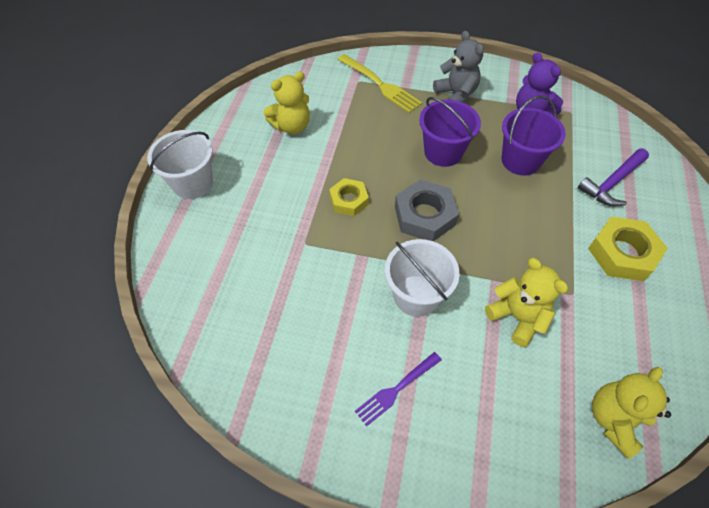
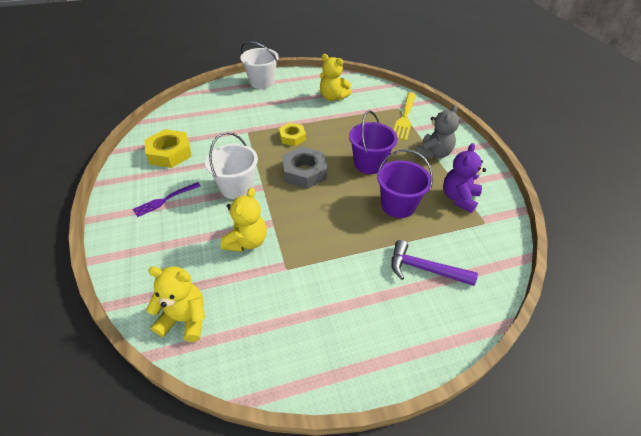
camera: 60 degrees right, 10 degrees down
purple fork [355,352,442,427] -> purple fork turned 60 degrees counterclockwise [133,182,201,217]
yellow nut [588,217,668,281] -> yellow nut moved to [145,129,192,168]

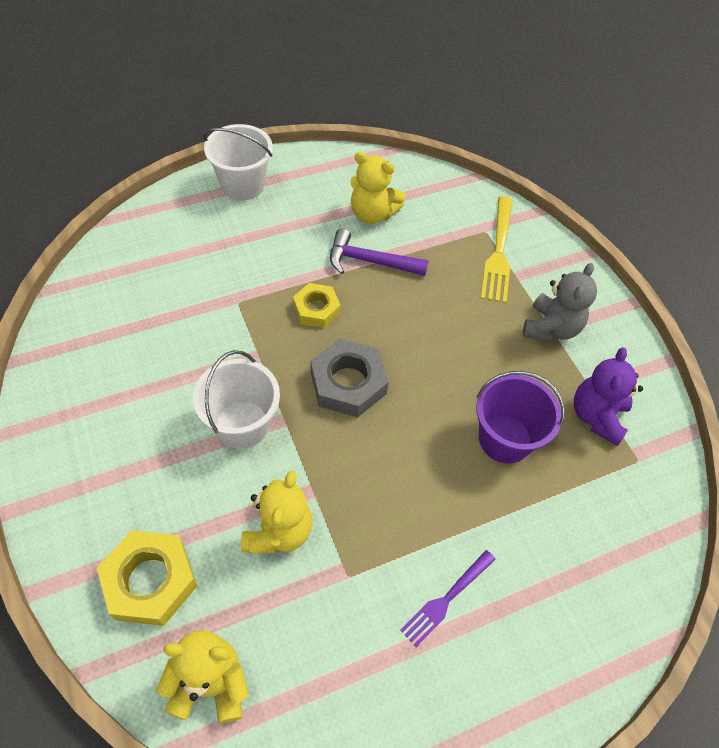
camera: 10 degrees left, 10 degrees up
purple fork [133,182,201,217] -> purple fork moved to [400,550,496,647]
yellow nut [145,129,192,168] -> yellow nut moved to [97,530,197,626]
purple bucket [349,110,398,174] -> none
purple hammer [391,240,478,286] -> purple hammer moved to [330,228,429,276]

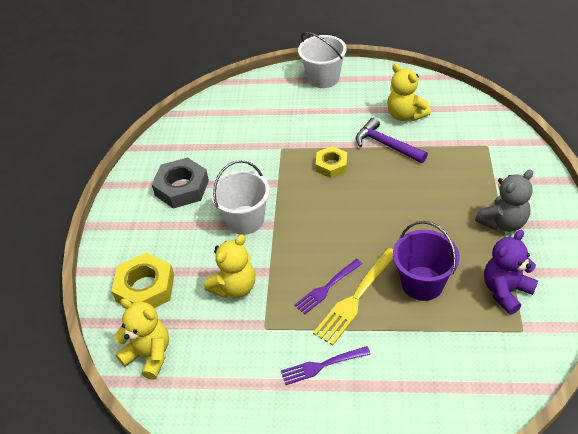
camera: 35 degrees right, 10 degrees down
grey nut [311,338,389,418] -> grey nut moved to [151,157,209,208]
yellow fork [481,196,513,303] -> yellow fork moved to [313,248,393,345]
none -> purple fork [294,259,362,315]

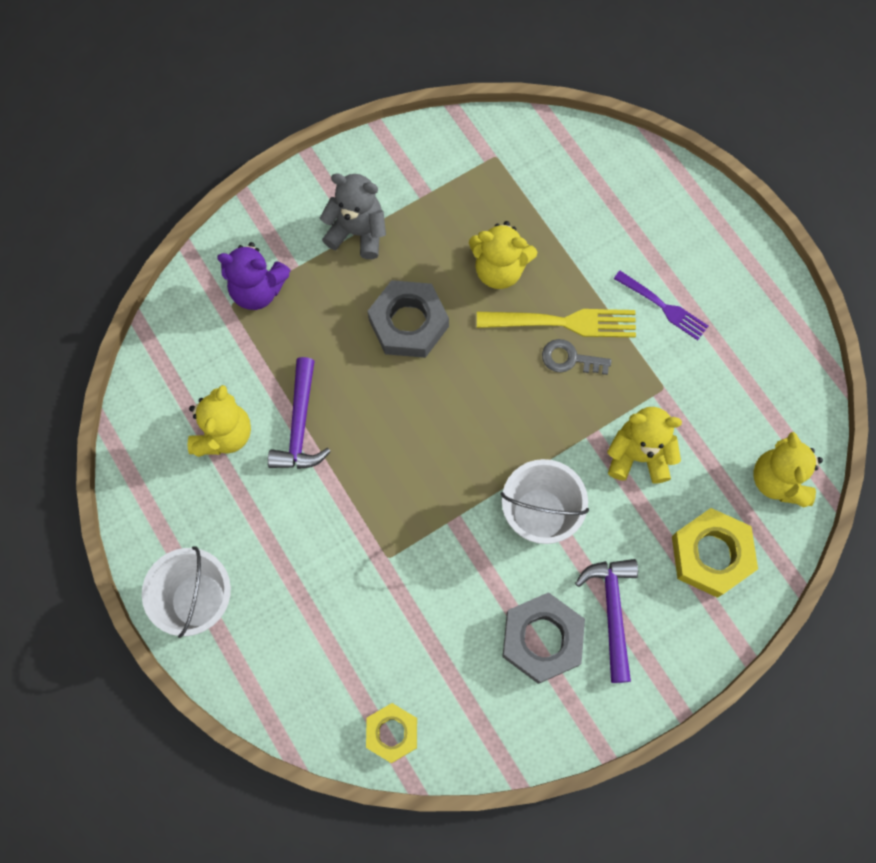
camera: 130 degrees left, 25 degrees up
purple fork [294,259,362,315] -> grey key [542,339,612,375]
yellow nut [315,146,347,178] -> yellow nut moved to [366,703,417,763]
purple bucket [393,221,460,301] -> yellow teddy bear [469,221,537,289]
purple teddy bear [484,230,538,315] -> purple teddy bear moved to [217,242,291,310]
none -> grey nut [368,280,449,358]
none -> purple hammer [575,559,638,683]

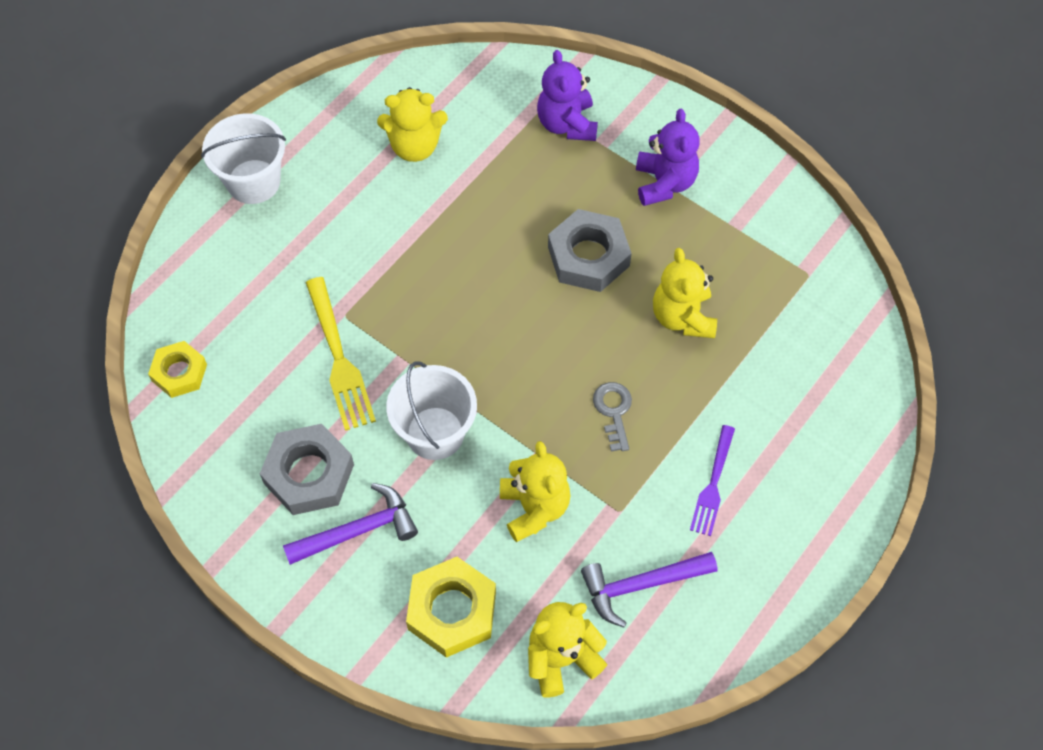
camera: 70 degrees right, 10 degrees down
purple hammer [268,357,331,469] -> purple hammer moved to [581,552,717,628]
grey teddy bear [320,173,386,259] -> purple teddy bear [636,109,700,206]
yellow fork [477,309,636,338] -> yellow fork moved to [305,277,376,431]

